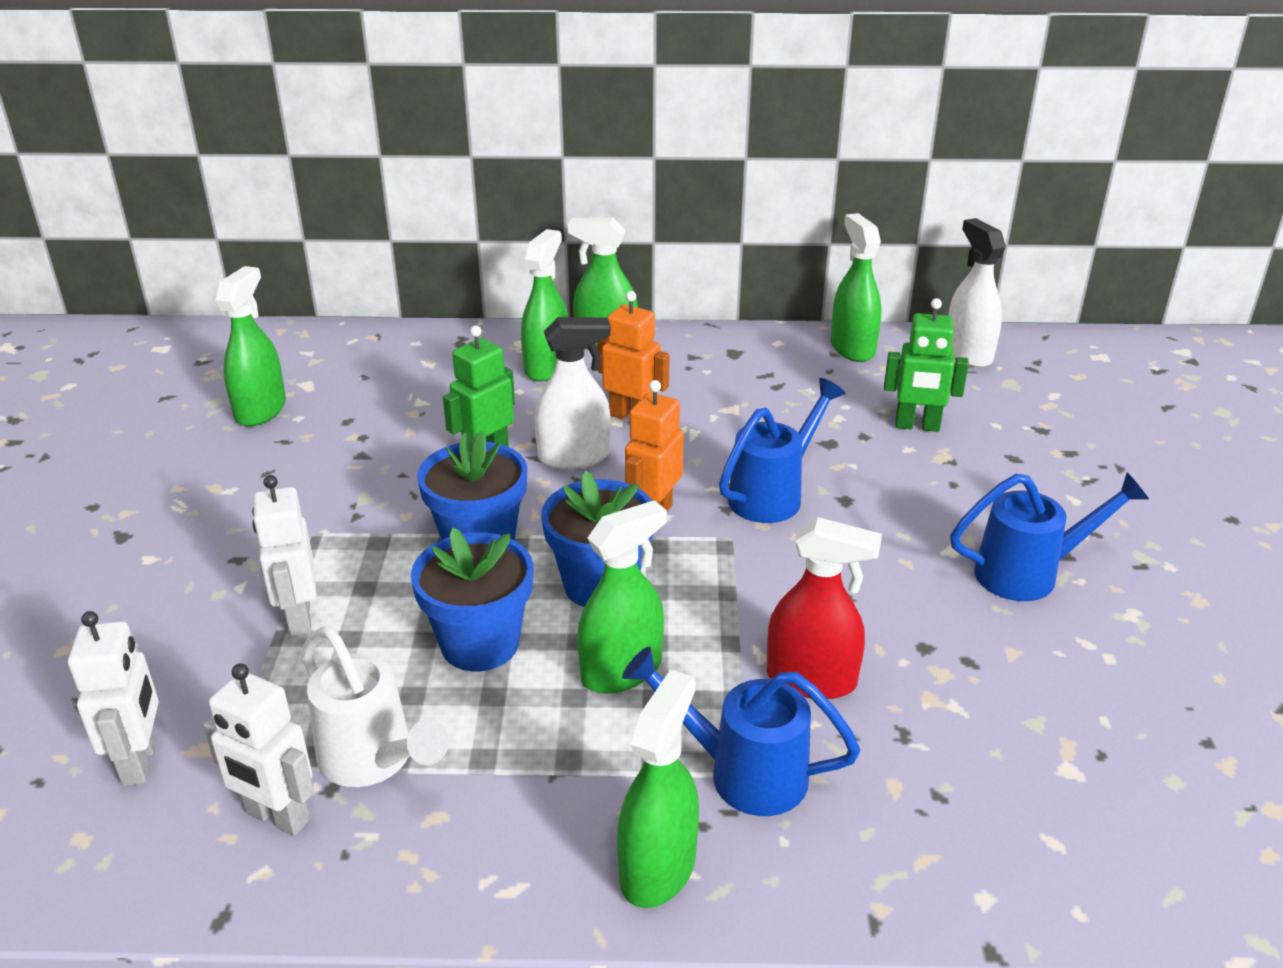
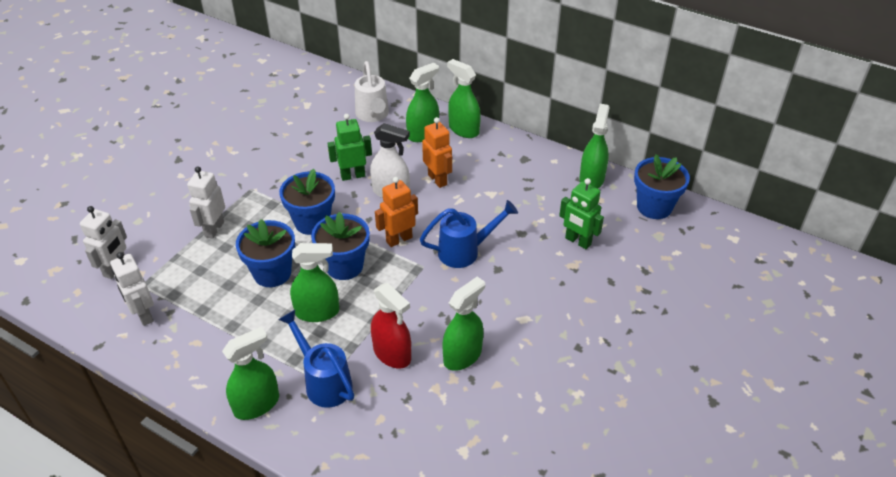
camera: 30 degrees right, 10 degrees up
green spray bottle [216,266,286,427] -> green spray bottle moved to [442,276,485,371]
white watering can [302,627,449,787] -> white watering can moved to [355,61,389,122]
white spray bottle [948,218,1006,368] -> blue flower pot [634,154,690,219]
blue watering can [950,472,1149,601] -> none

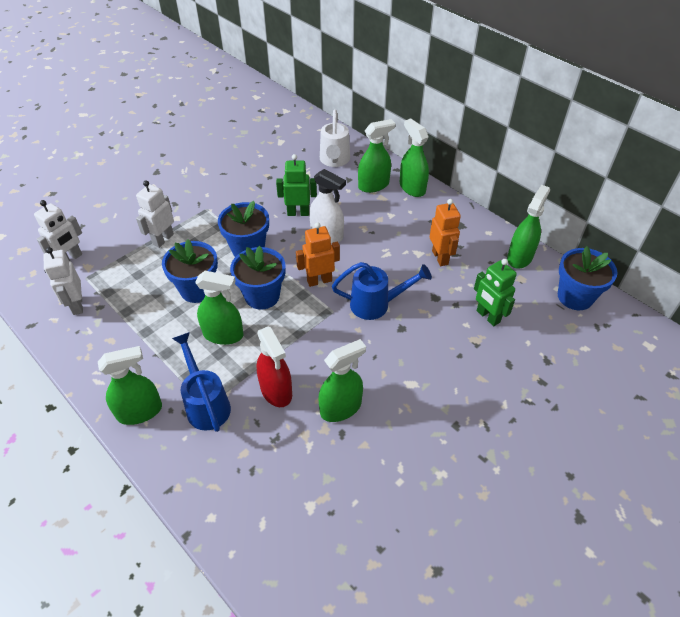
camera: 15 degrees right, 5 degrees up
orange robot [422,117,452,188] -> orange robot moved to [430,199,461,266]

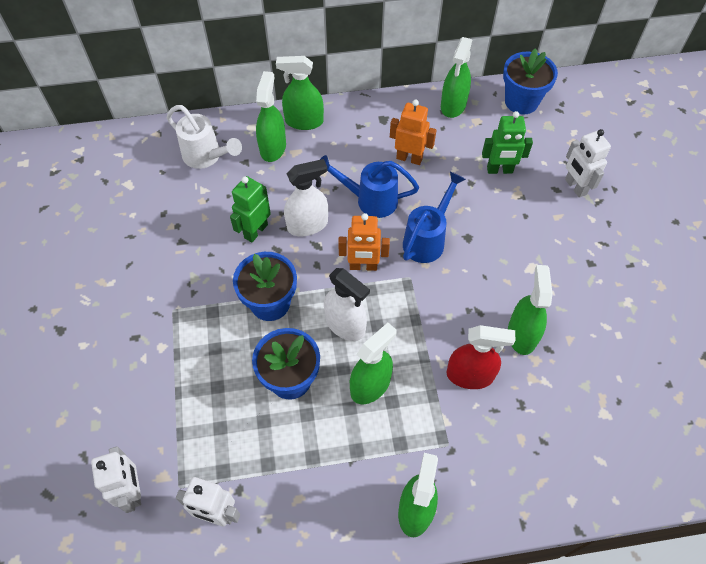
camera: 55 degrees left, 10 degrees up
white robot [136,181,174,248] -> white robot moved to [565,129,611,198]
blue watering can [172,332,231,432] -> blue watering can moved to [320,155,419,218]
blue flower pot [230,246,286,310] -> white spray bottle [324,268,370,341]
orange robot [296,222,340,287] -> orange robot turned 105 degrees counterclockwise [338,213,390,271]
green spray bottle [507,185,550,269] -> green spray bottle turned 135 degrees counterclockwise [441,37,472,118]

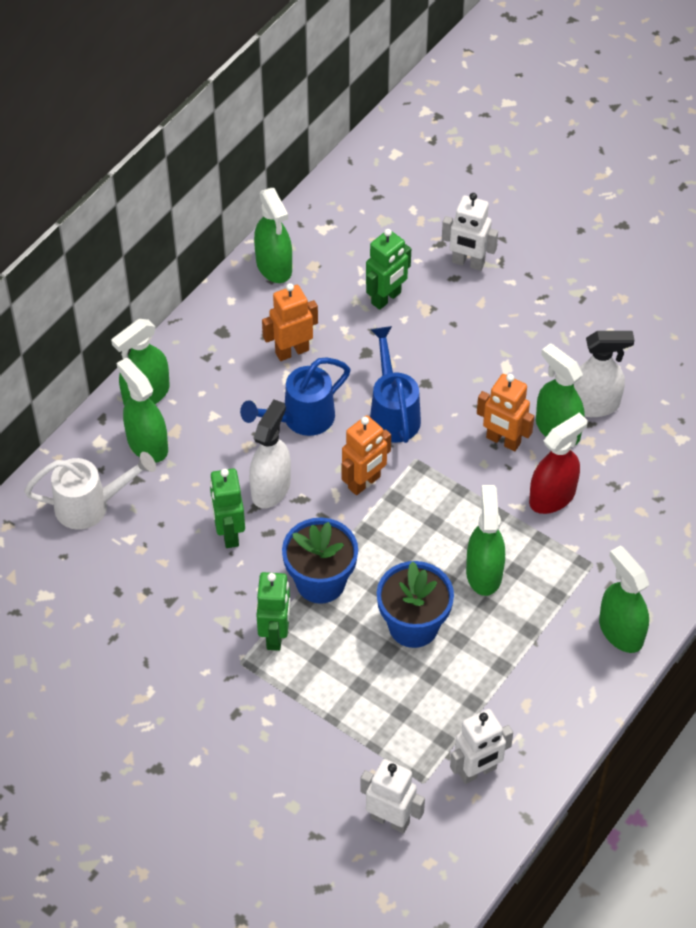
camera: 45 degrees left, 5 degrees down
white spray bottle [324,268,370,341] -> white spray bottle moved to [574,331,634,417]
blue flower pot [503,48,558,115] -> none
none -> green robot [256,572,291,651]
none -> orange robot [477,374,534,451]

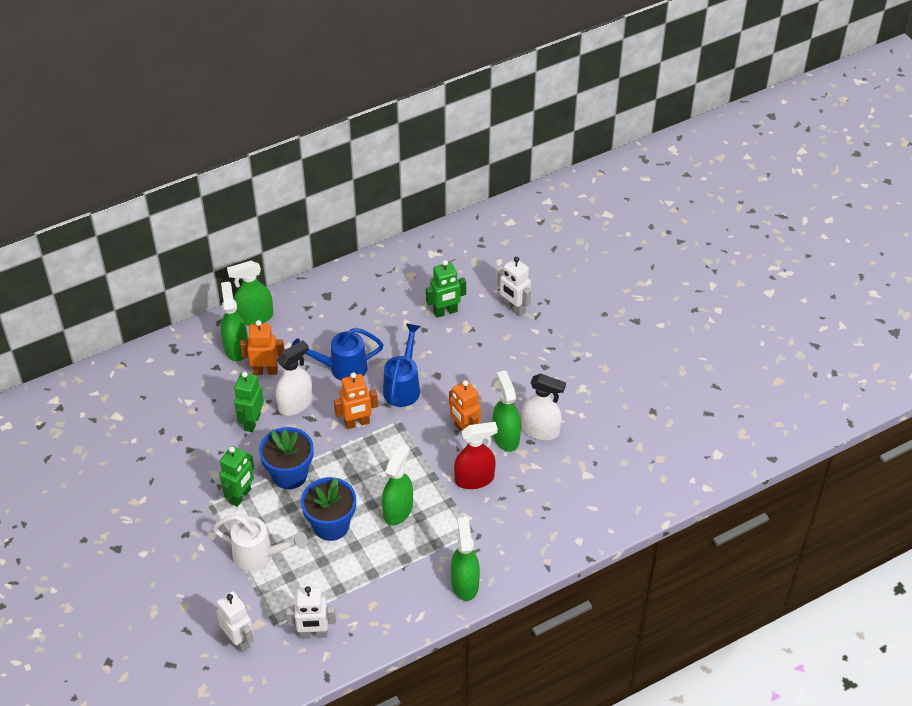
camera: 25 degrees right, 5 degrees down
white watering can [24,452,156,530] -> white watering can moved to [213,515,308,571]
green spray bottle [254,188,292,283] -> none
orange robot [262,283,318,361] -> orange robot moved to [240,320,284,375]

